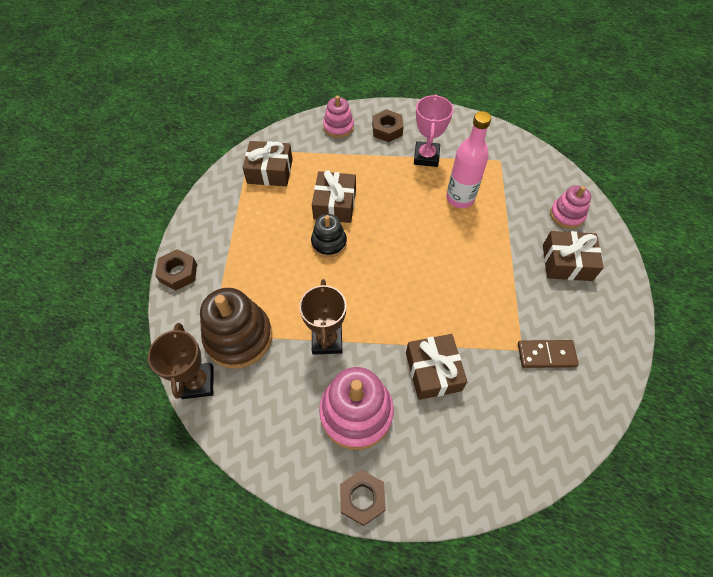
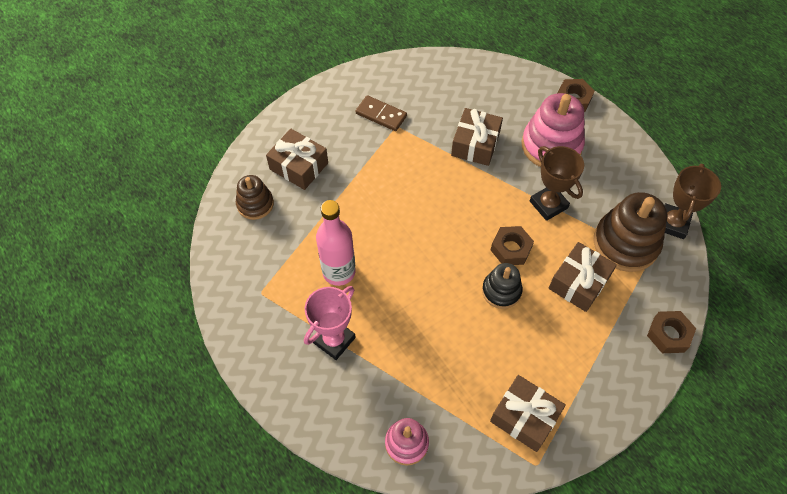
camera: 150 degrees left, 0 degrees up
brown trophy [299,279,346,355] -> brown trophy turned 60 degrees counterclockwise [530,146,584,221]
brown gift [312,170,356,223] -> brown gift moved to [549,242,617,312]
brown nut [372,109,403,142] -> brown nut moved to [491,226,534,265]
pink stacking toy [550,185,591,229] -> brown stacking toy [236,175,274,220]

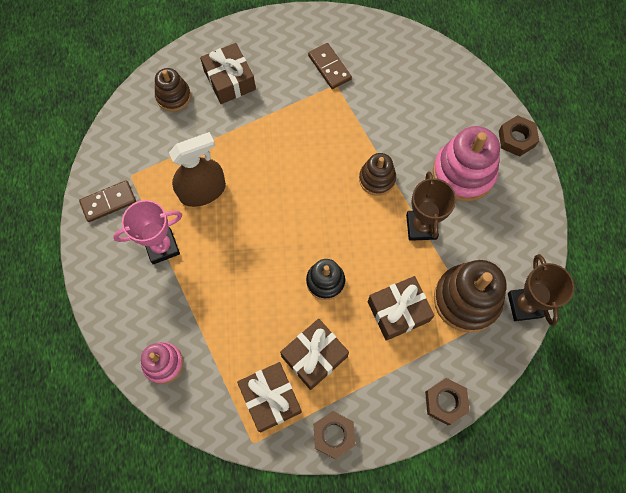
camera: 30 degrees right, 10 degrees up
pink bottle [316,200,356,286] -> brown spray bottle [169,132,226,207]
brown gift [451,108,503,166] -> brown gift moved to [280,319,349,390]
brown nut [491,226,534,265] -> brown nut moved to [314,411,355,459]
brown trophy [664,164,721,239] -> brown trophy turned 60 degrees counterclockwise [508,254,575,326]
none -> brown domino [79,180,136,222]
none -> brown stacking toy [359,153,396,196]

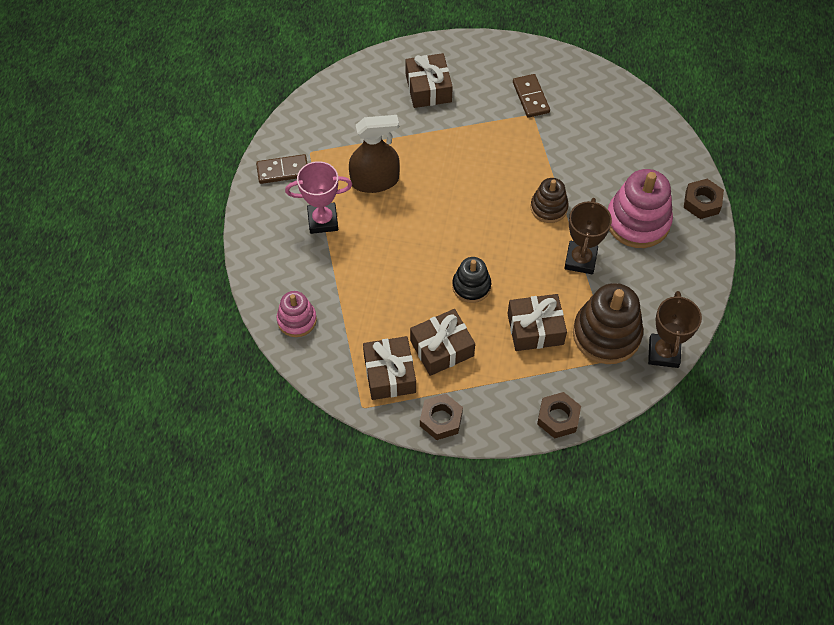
camera: 15 degrees right, 10 degrees down
brown stacking toy [155,68,191,112] -> none

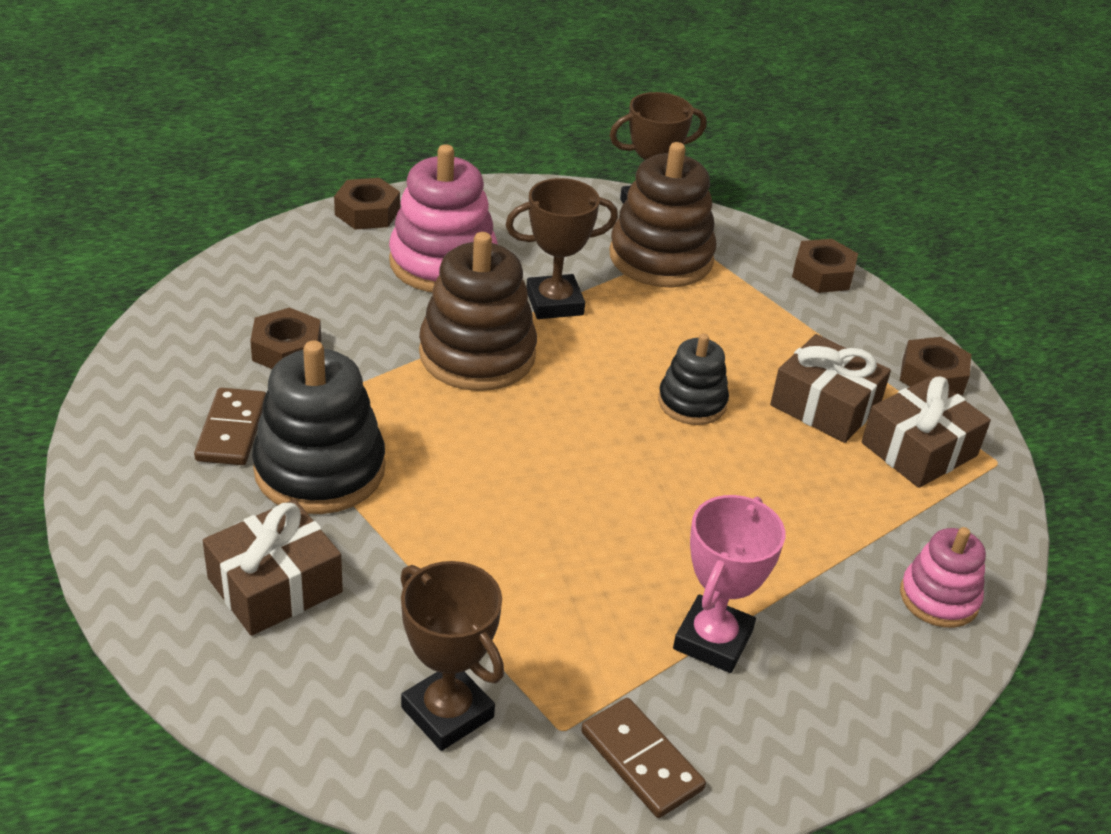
camera: 120 degrees left, 20 degrees down
pink trophy [285,161,352,234] -> pink trophy turned 60 degrees clockwise [673,495,785,673]
brown spray bottle [349,115,400,193] -> none
brown gift [507,294,567,351] -> none
brown domino [513,74,550,118] -> brown domino turned 45 degrees counterclockwise [194,388,266,465]
brown stacking toy [531,178,569,223] -> brown stacking toy [419,232,537,391], size x1.72
none -> brown nut [250,307,321,369]
none -> black stacking toy [252,340,385,514]
none -> brown trophy [401,561,504,751]

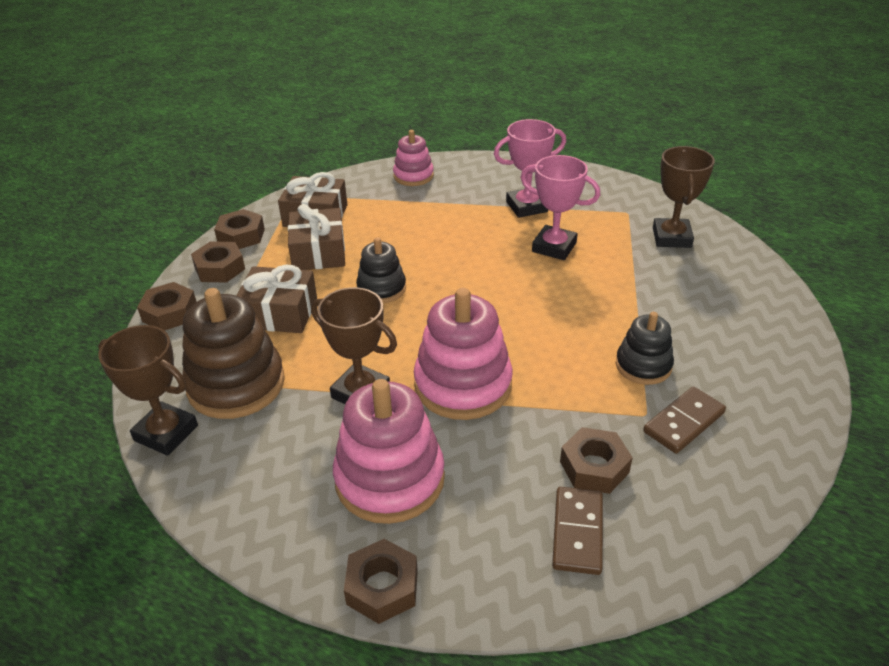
camera: 130 degrees left, 0 degrees up
brown gift [203,499,343,636] -> brown gift moved to [236,265,317,333]
black stacking toy [252,340,385,514] -> black stacking toy [616,312,674,385], size x0.58
brown stacking toy [419,232,537,391] -> pink stacking toy [414,288,513,420]
brown domino [581,698,706,818] -> brown domino moved to [552,487,603,575]
none -> brown nut [191,241,245,283]
none -> pink trophy [520,155,600,260]

